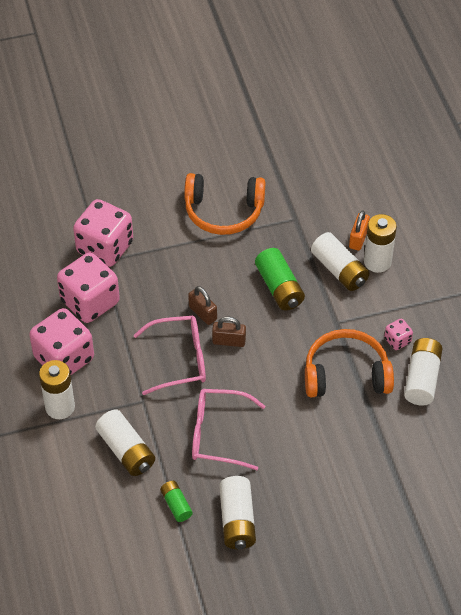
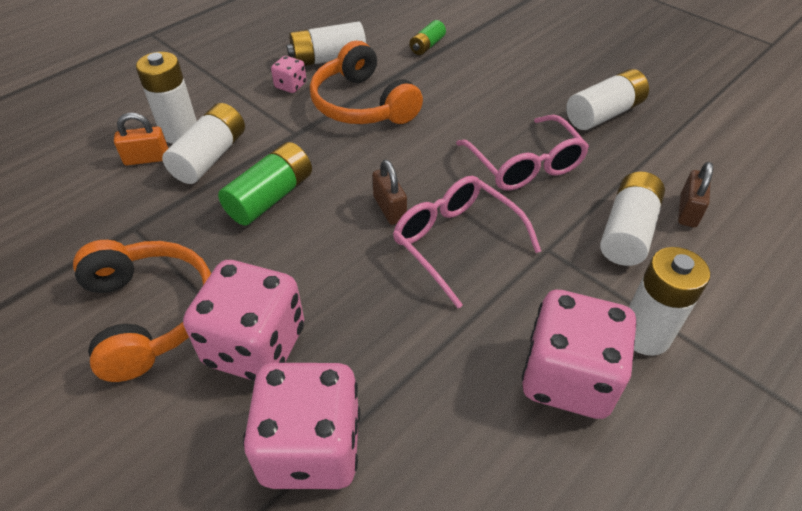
camera: 120 degrees left, 5 degrees down
pink dice [57,252,120,323] -> pink dice moved to [183,260,304,381]
green battery [160,481,193,522] -> green battery moved to [409,20,446,55]
brown padlock [188,286,217,325] -> brown padlock moved to [678,162,713,227]

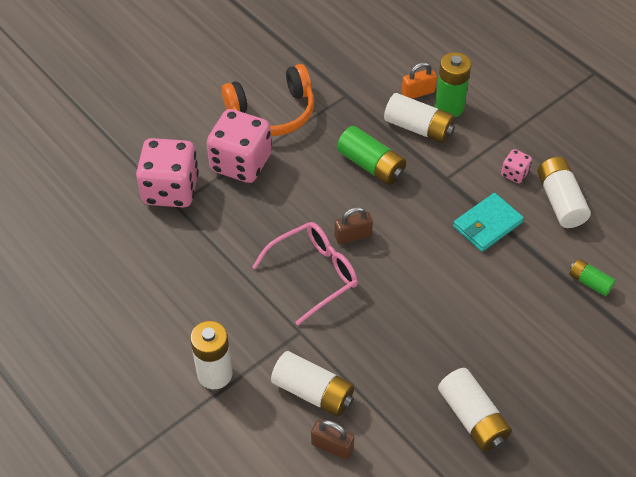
camera: 95 degrees right, 5 degrees up
orange padlock [114,113,168,165] -> orange padlock turned 75 degrees clockwise [402,62,437,99]
white battery [136,52,197,144] -> green battery [435,52,471,118]
orange headphones [310,41,423,124] -> turquoise wallet [453,193,524,252]
pink glasses [456,115,589,191] -> none
pink dice [522,290,636,419] -> none

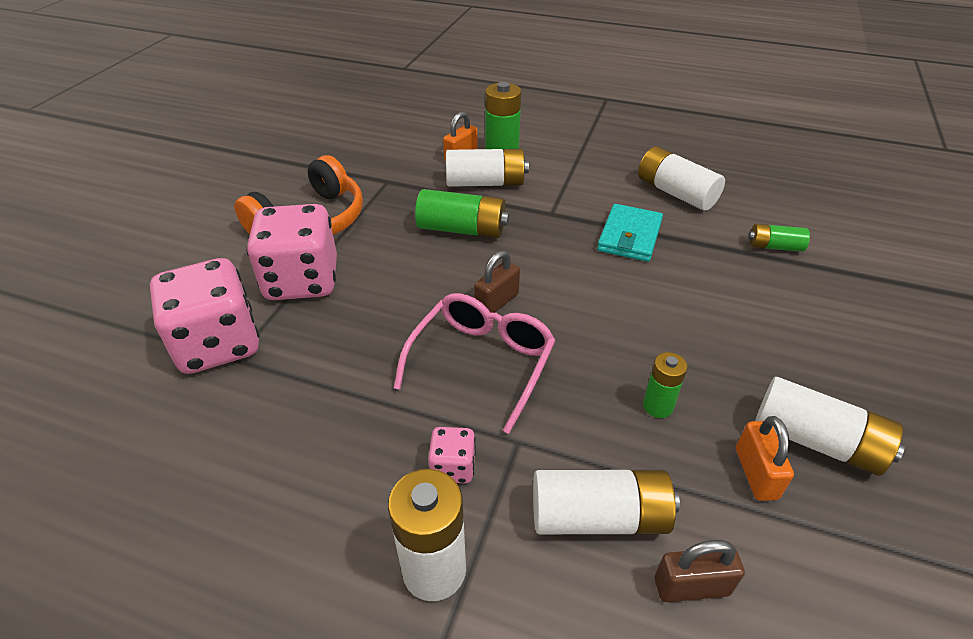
camera: 30 degrees left, 10 degrees down
pink dice [501,149,532,183] -> pink dice moved to [428,427,476,483]
none -> green battery [643,352,688,418]
none -> orange padlock [736,416,794,501]

